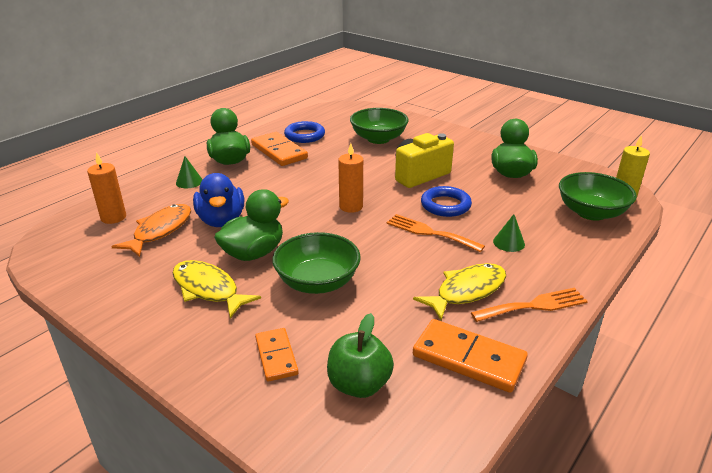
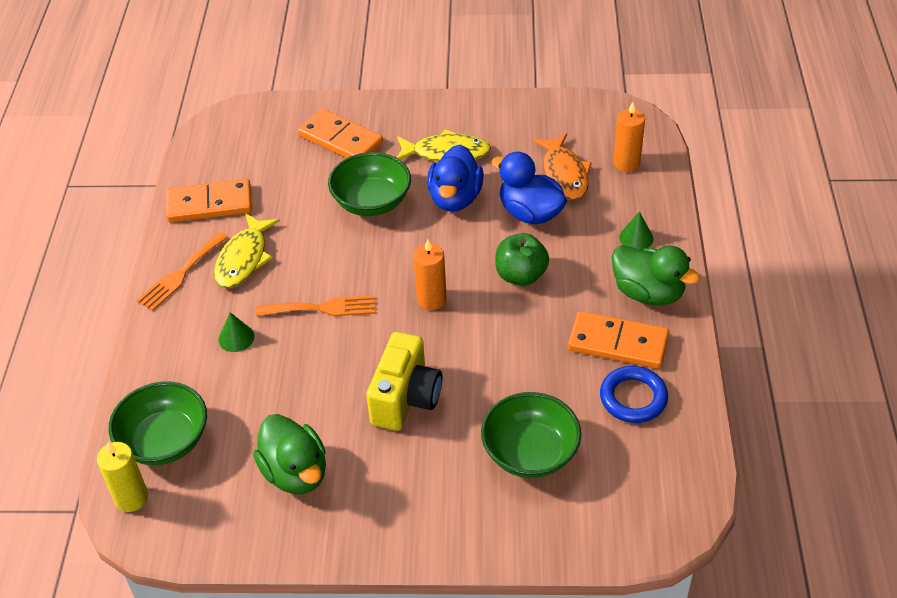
camera: 145 degrees right, 15 degrees up
green duck [214,189,289,261] -> blue duck [427,145,484,211]
orange domino [255,328,298,382] -> orange domino [298,109,383,158], size x1.62
green apple [327,313,394,398] -> green apple moved to [495,233,549,286]
blue ring [421,186,472,217] -> none

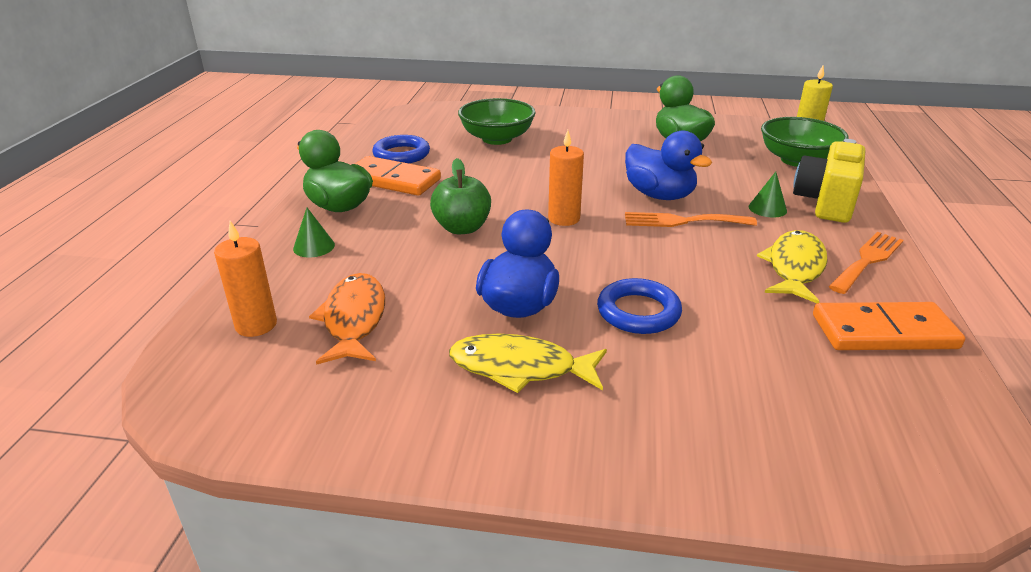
camera: 175 degrees left, 15 degrees down
orange domino [298,109,383,158] -> none
green bowl [328,152,411,216] -> blue ring [597,278,682,334]
yellow camera [366,332,442,431] -> yellow camera moved to [793,139,865,223]
blue duck [491,152,567,224] -> blue duck moved to [625,130,712,200]

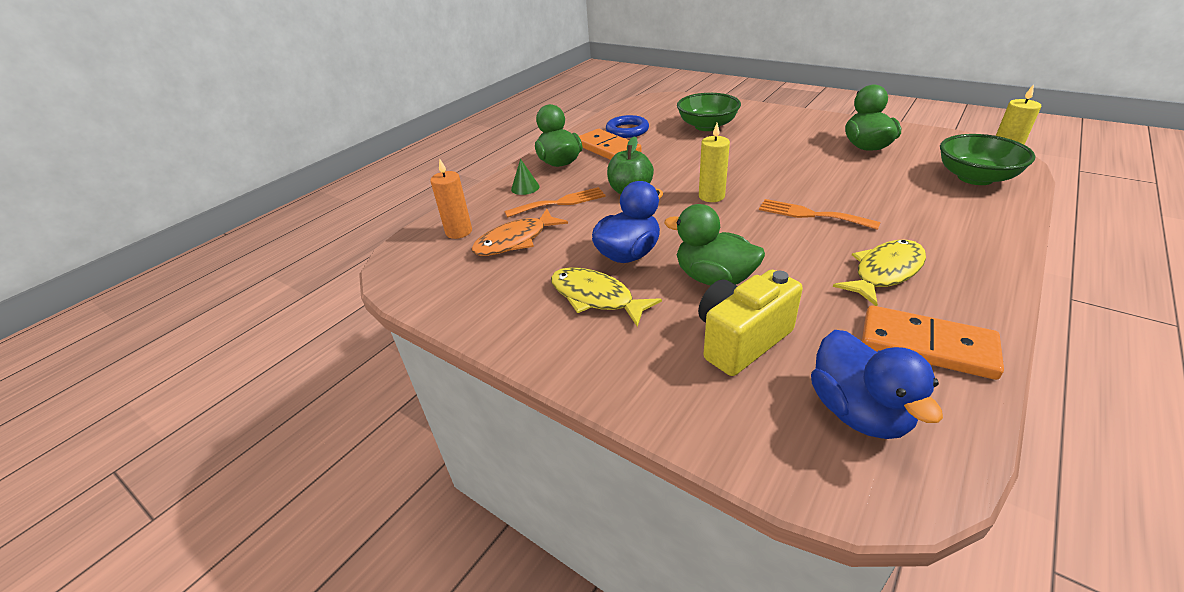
camera: 30 degrees right, 5 degrees up
orange fish [309,273,385,365] -> orange fish turned 150 degrees counterclockwise [471,209,568,256]
orange candle [548,130,584,226] -> yellow candle [699,123,730,202]
blue ring [597,278,682,334] -> green duck [664,204,765,285]
blue duck [625,130,712,200] -> blue duck moved to [811,330,943,439]
green cone [749,172,787,218] -> none
yellow camera [793,139,865,223] -> yellow camera moved to [698,270,803,376]
orange fork [829,232,904,294] -> orange fork moved to [504,187,606,218]

